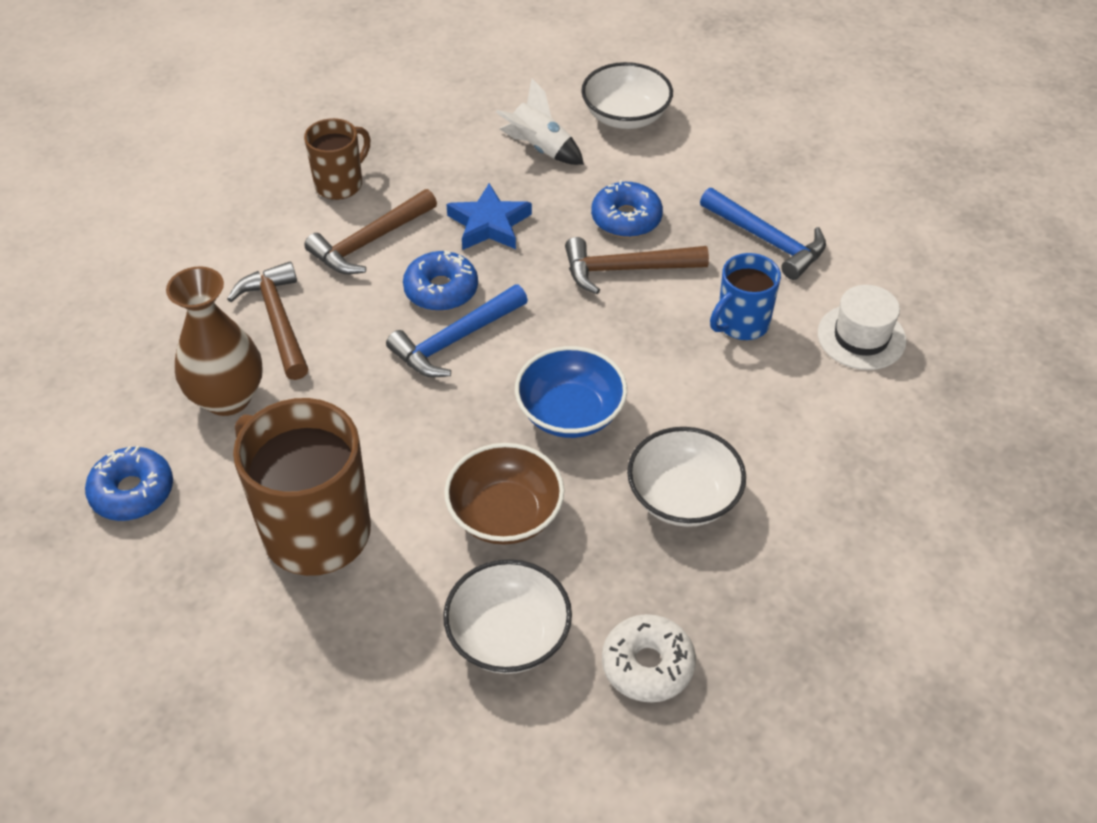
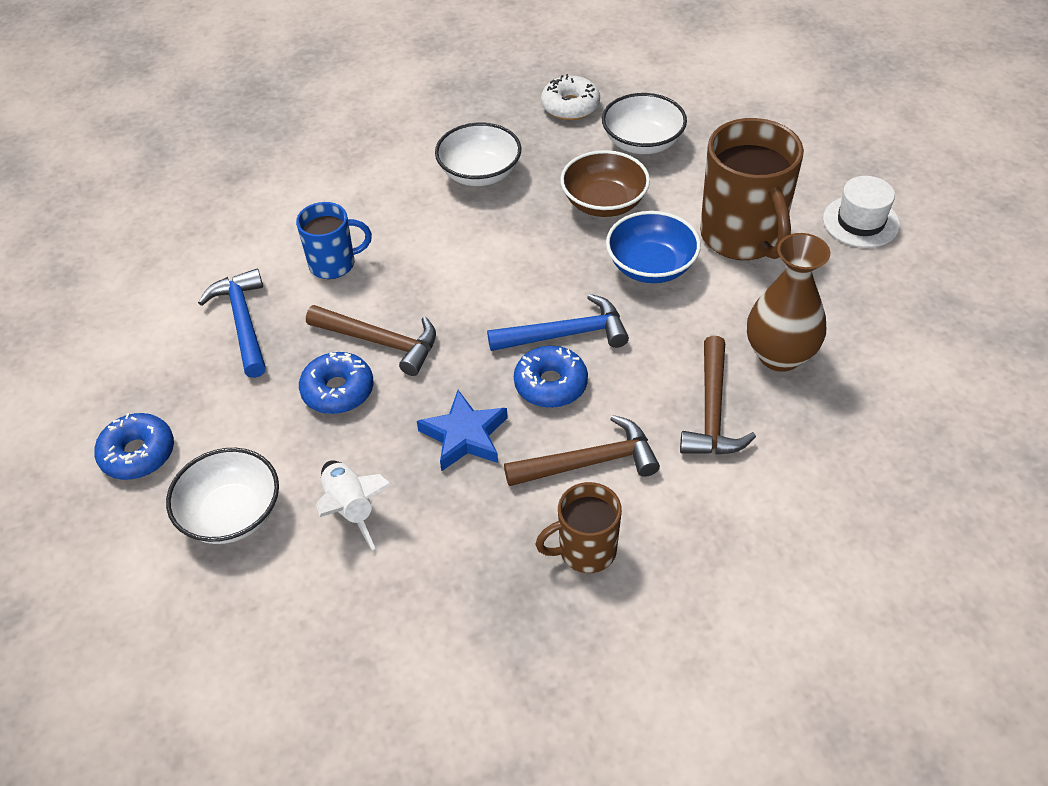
camera: 150 degrees left, 0 degrees up
blue donut [85,446,173,521] -> blue donut moved to [94,413,174,480]
blue bowl [515,346,627,438] -> blue bowl moved to [606,211,701,283]
white hat [818,285,907,370] -> white hat moved to [823,176,900,248]

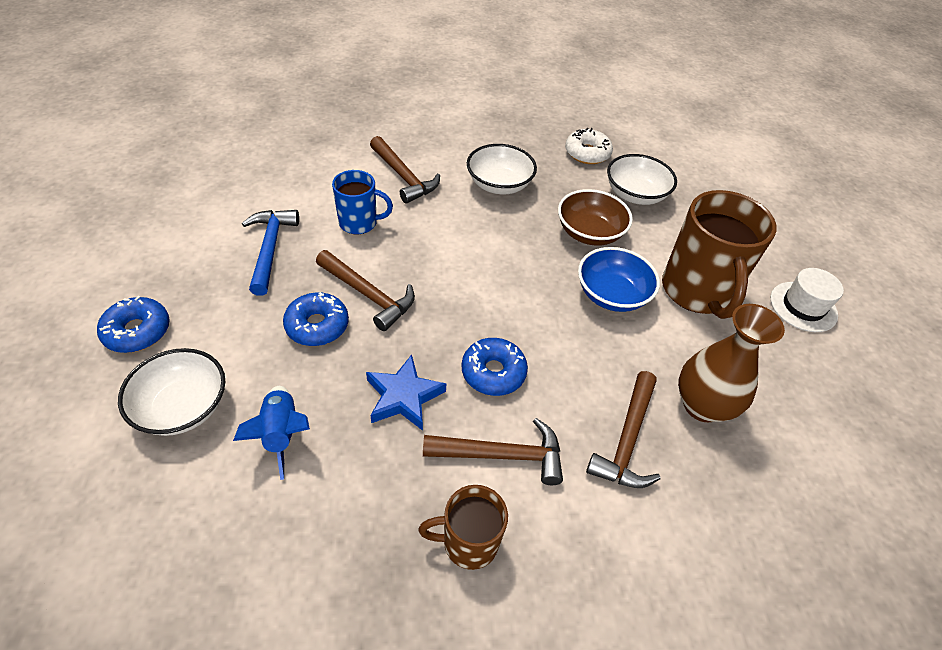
camera: 10 degrees right, 0 degrees up
white rocket [316,460,392,550] -> blue rocket [233,386,310,480]
blue hammer [487,294,629,351] -> none
none -> brown hammer [370,136,440,203]

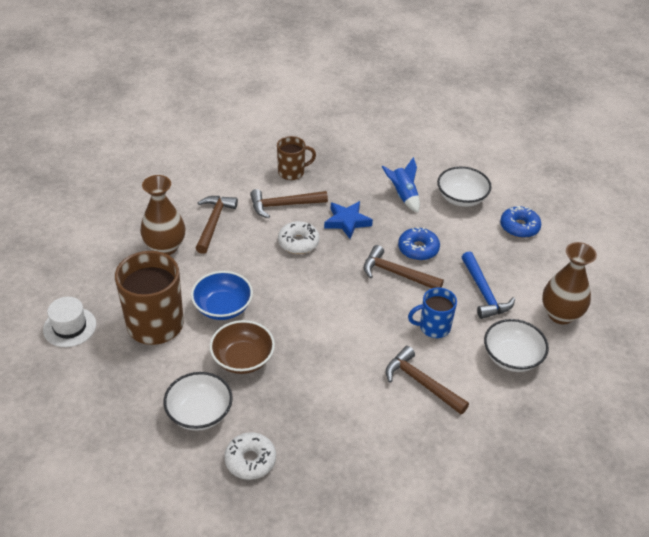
camera: 170 degrees right, 5 degrees down
blue donut [461,338,528,396] -> white donut [278,221,319,254]
white bowl [467,144,537,194] -> white bowl moved to [484,319,549,372]
none -> brown vase [542,242,597,324]

